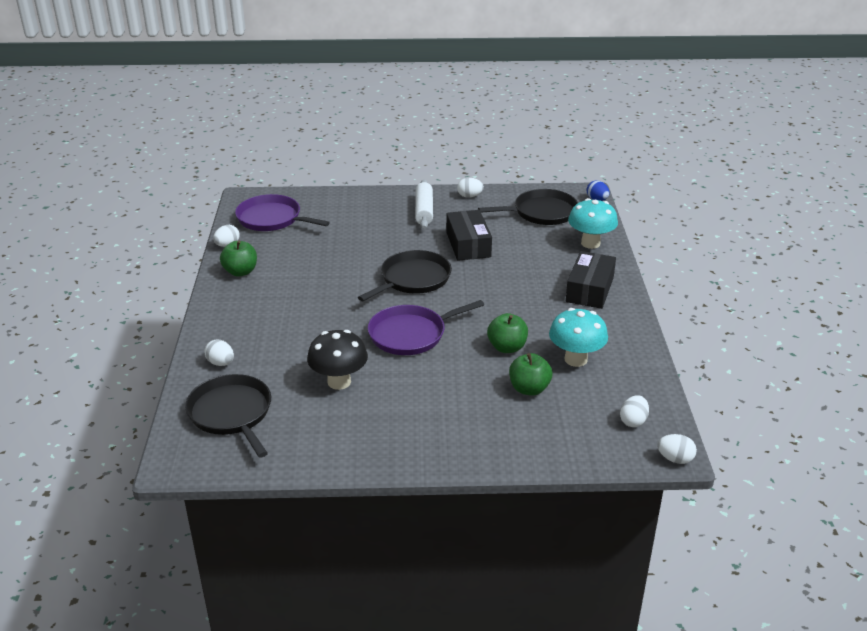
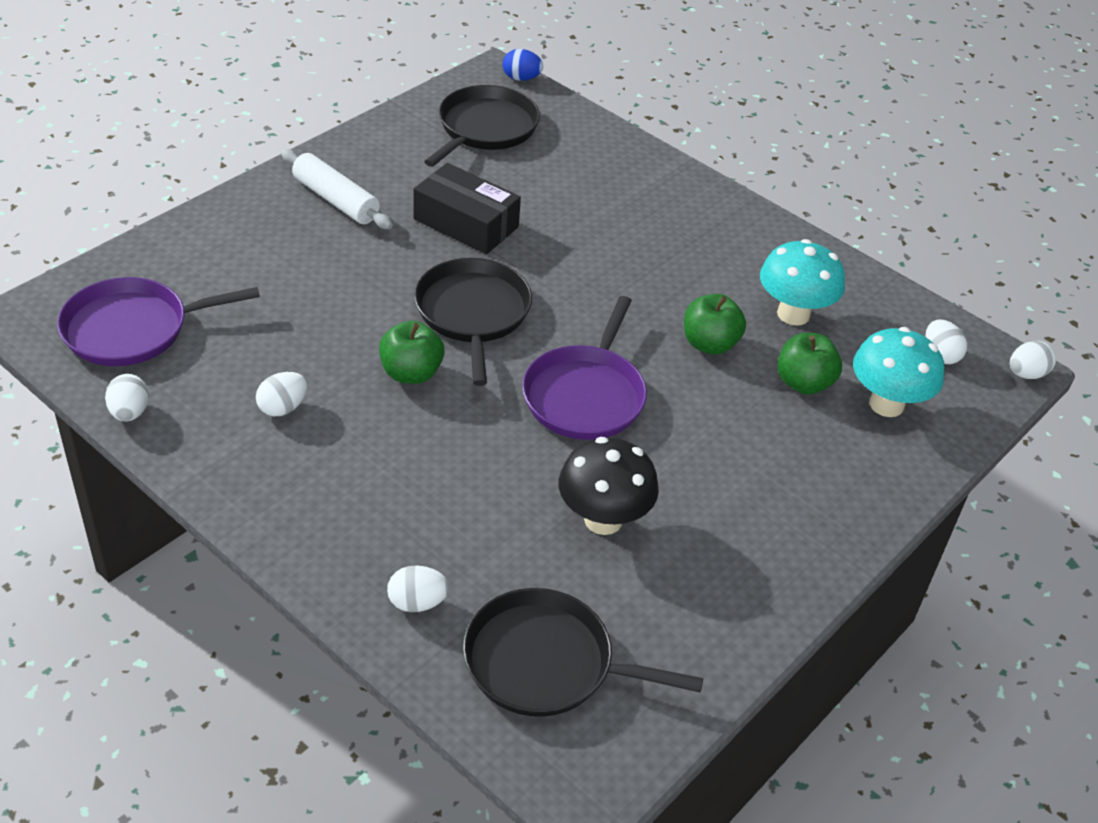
camera: 50 degrees left, 10 degrees up
green apple [220,241,257,277] -> green apple moved to [379,321,445,384]
white egg [457,178,484,198] -> white egg moved to [256,372,308,416]
black box [566,251,616,309] -> none
turquoise mushroom [568,198,618,249] -> turquoise mushroom moved to [853,327,944,417]

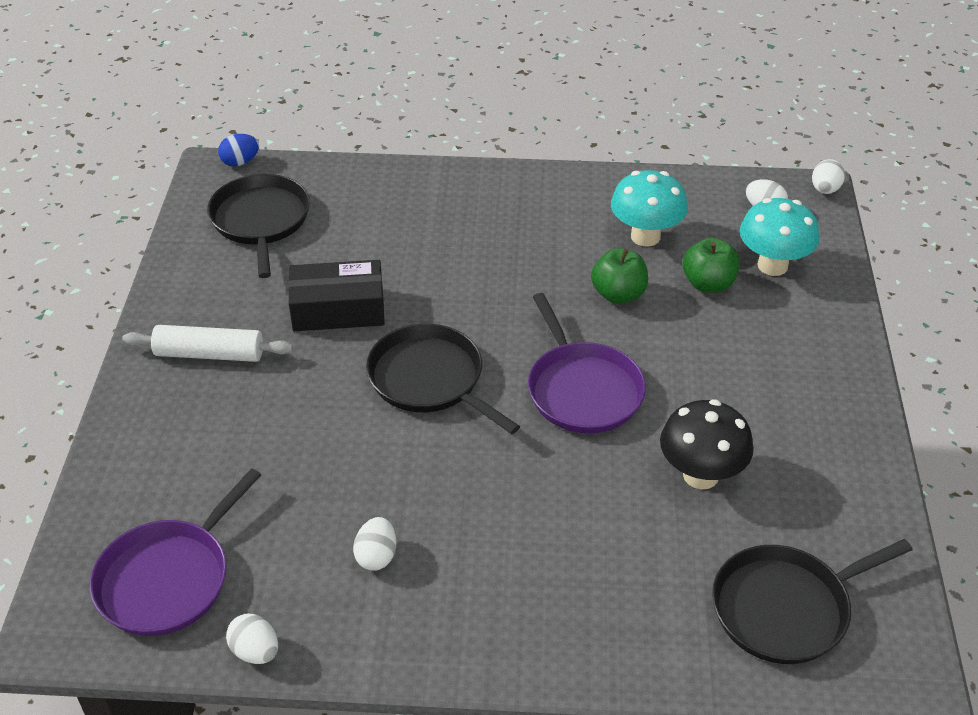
camera: 35 degrees left, 0 degrees up
green apple [379,321,445,384] -> none
white egg [387,565,450,612] -> none

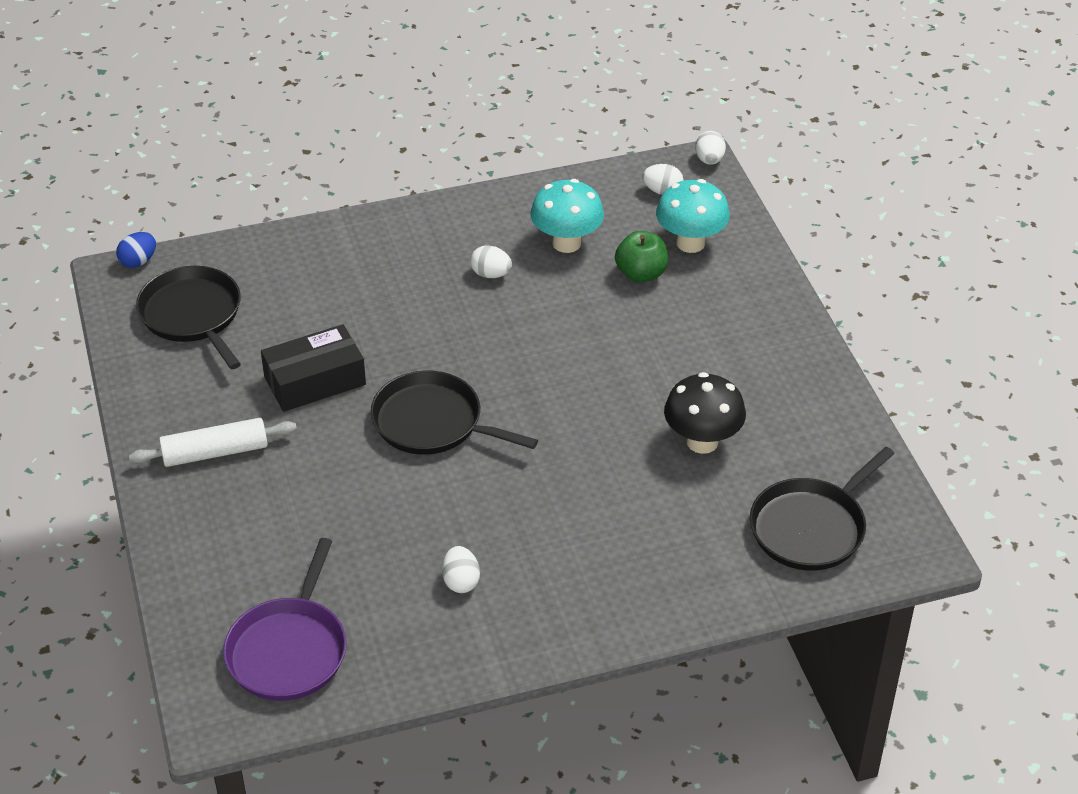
camera: 20 degrees left, 0 degrees up
white egg [226,614,278,664] -> white egg moved to [470,245,512,278]
purple pan [528,293,646,433] -> none
green apple [591,248,648,304] -> none

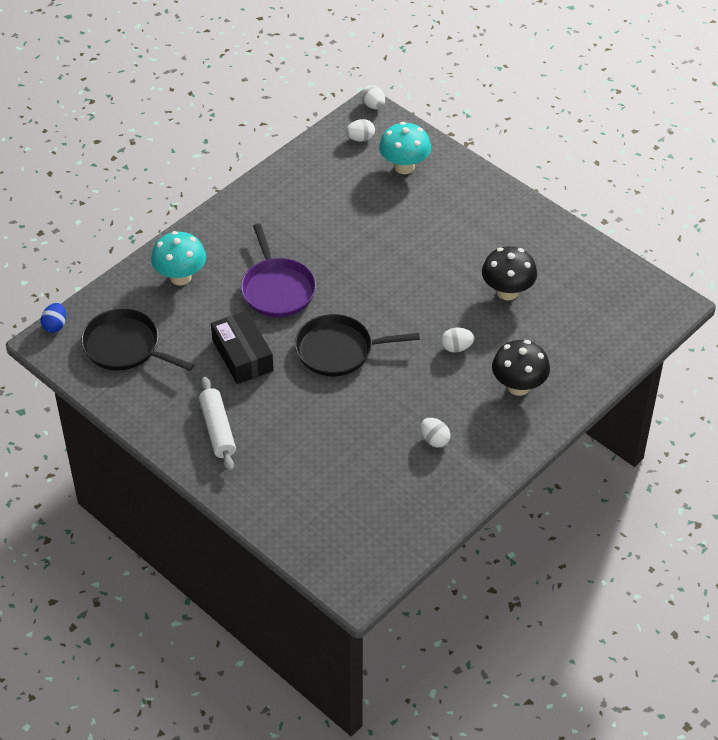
camera: 30 degrees left, 5 degrees up
white rolling pin [129,418,297,467] -> white rolling pin turned 60 degrees counterclockwise [199,377,236,471]
purple pan [223,538,347,701] -> purple pan moved to [241,223,316,317]
black box [261,324,366,412] -> black box turned 60 degrees counterclockwise [211,310,274,384]
white egg [470,245,512,278] -> white egg moved to [442,328,474,353]
turquoise mushroom [531,179,604,253] -> turquoise mushroom moved to [151,231,206,285]
green apple [615,231,668,283] -> none
black pan [750,447,895,571] -> none
none -> black mushroom [492,340,550,396]

